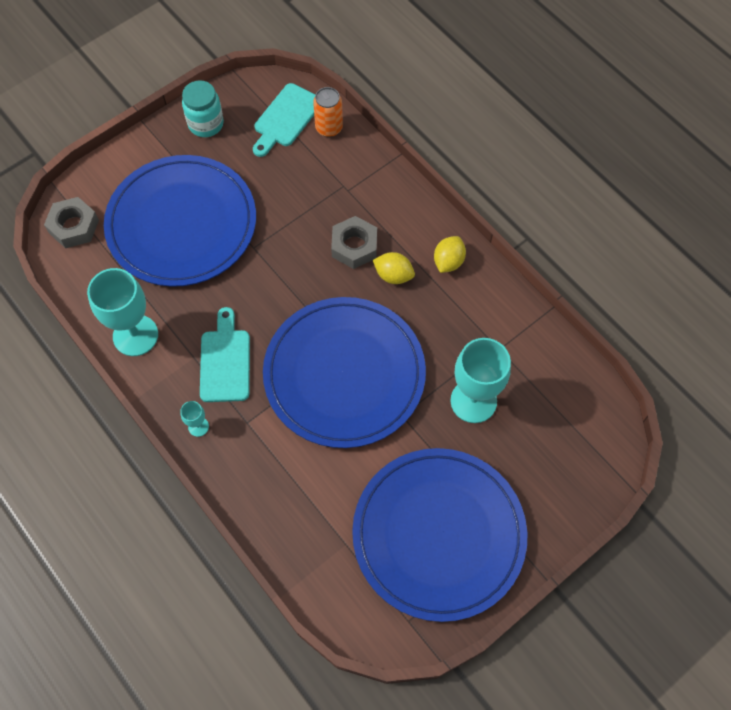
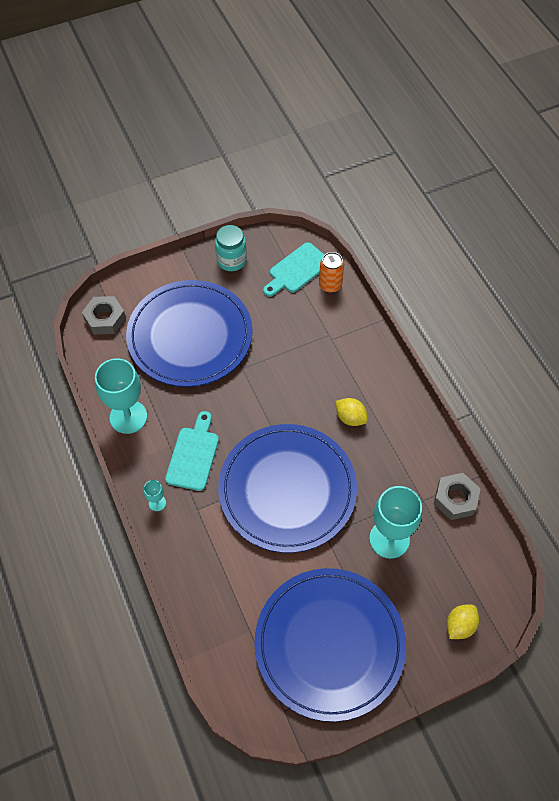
camera: 15 degrees right, 5 degrees down
grey nut [331,216,377,269] -> grey nut moved to [434,473,481,520]
yellow lemon [434,236,466,273] -> yellow lemon moved to [447,605,479,639]

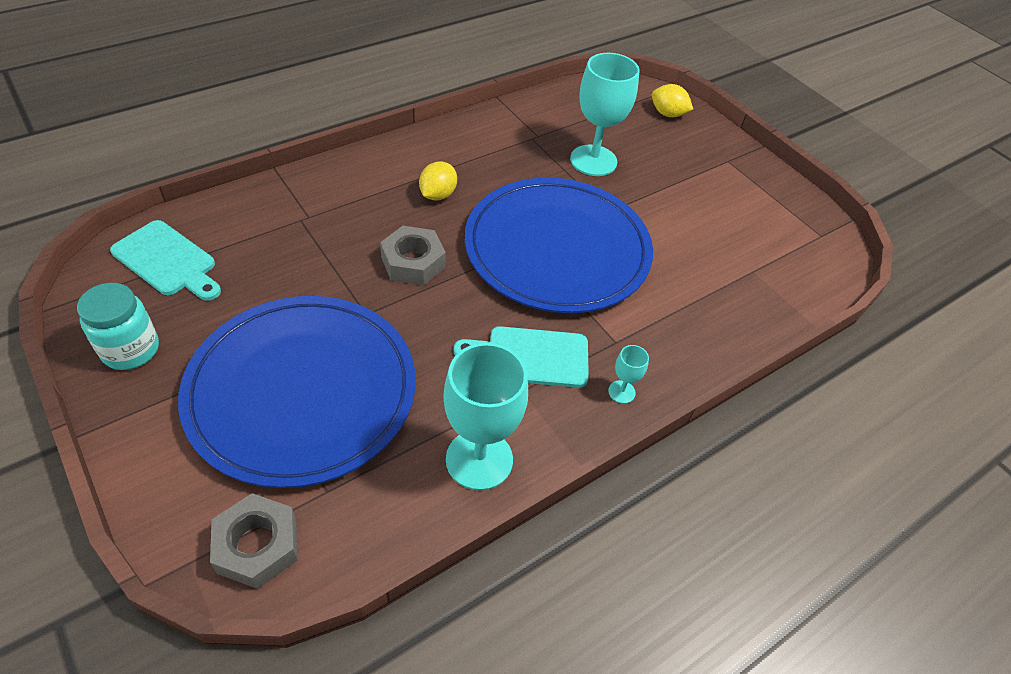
camera: 105 degrees left, 10 degrees down
blue plate [254,568,406,722] -> none
orange can [319,252,344,293] -> none
grey nut [434,473,481,520] -> grey nut moved to [380,226,446,286]

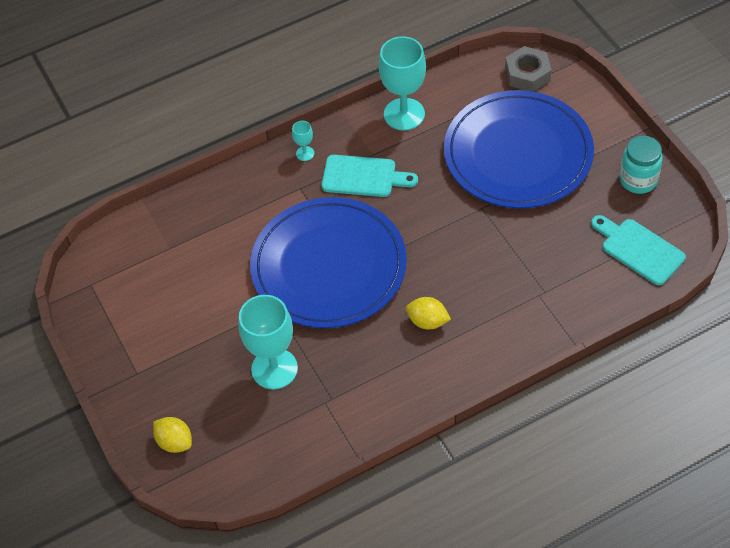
camera: 165 degrees left, 5 degrees up
grey nut [380,226,446,286] -> none
yellow lemon [419,162,457,200] -> yellow lemon turned 75 degrees clockwise [406,297,451,329]

